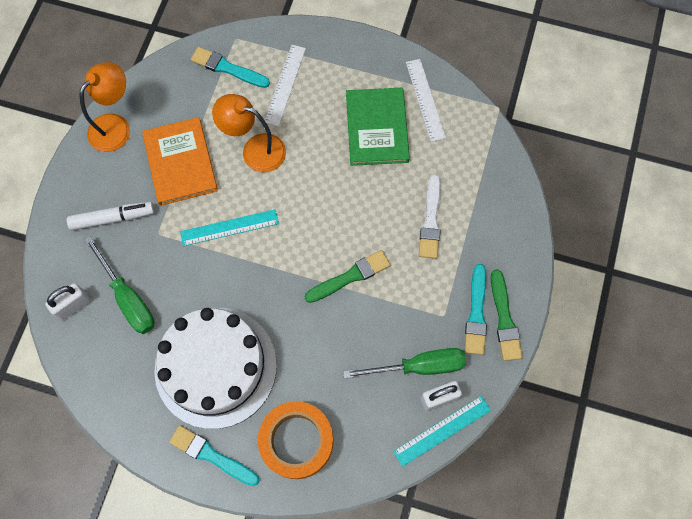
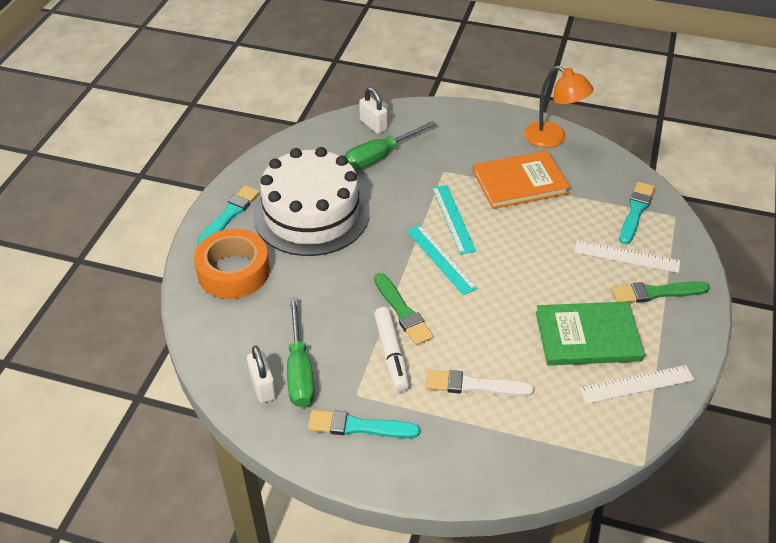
camera: 90 degrees right, 25 degrees down
white marker [67,202,154,230] -> white marker moved to [374,307,409,392]
orange lamp [212,94,286,172] -> none
turquoise ruler [393,396,491,467] -> turquoise ruler moved to [407,225,478,295]
green brush [491,269,523,361] -> green brush moved to [611,281,710,303]

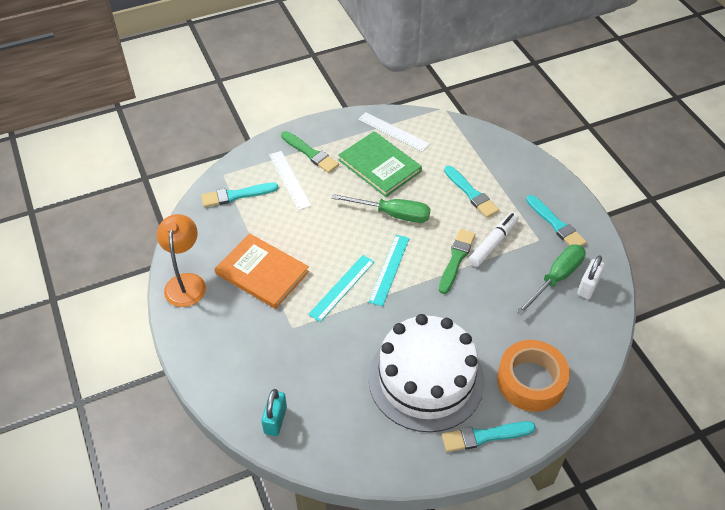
camera: 130 degrees left, 5 degrees up
green screwdriver [345,121,436,170] -> green screwdriver moved to [331,194,430,223]
white padlock [359,87,388,134] -> turquoise padlock [261,389,287,436]
white brush [426,370,534,396] -> turquoise brush [444,166,499,218]

